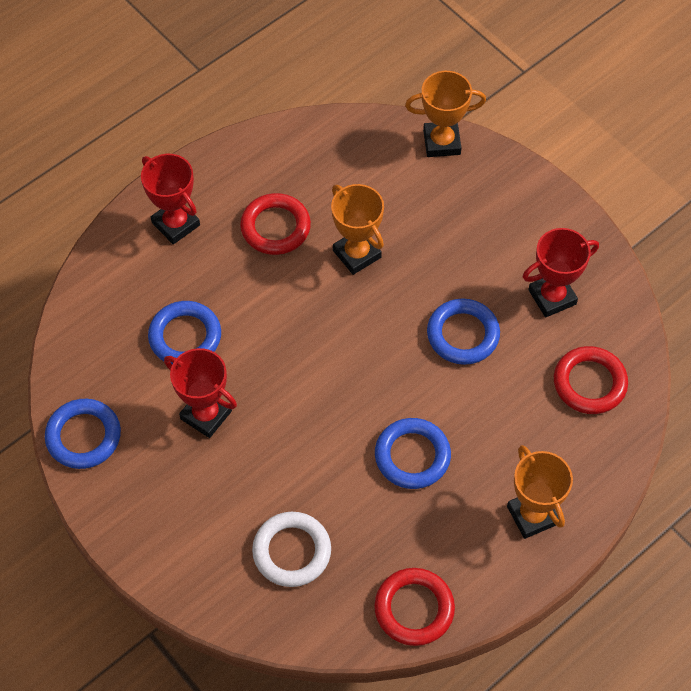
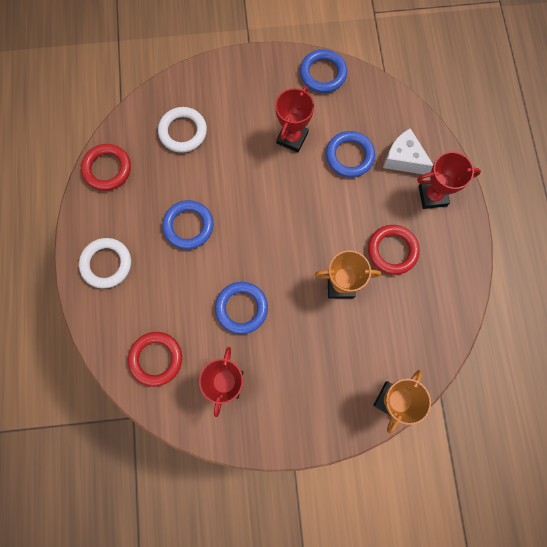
camera: 125 degrees right, 15 degrees up
red trophy [164,348,237,438] -> red trophy turned 45 degrees counterclockwise [275,86,314,153]
orange trophy [507,445,573,539] -> white ring [79,238,131,289]
none -> white cheese [383,128,433,174]

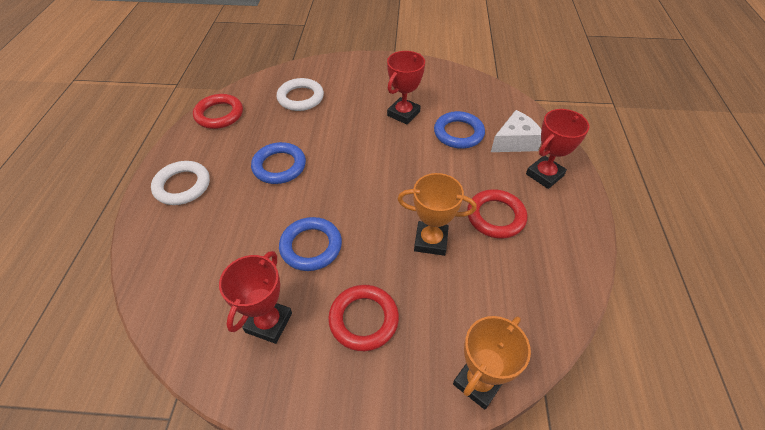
camera: 10 degrees right, 25 degrees down
red ring [128,332,182,387] -> red ring moved to [328,285,399,351]
blue ring [300,49,347,93] -> none
white cheese [383,128,433,174] -> white cheese turned 105 degrees clockwise [491,110,541,152]
red trophy [417,152,481,209] -> red trophy turned 45 degrees counterclockwise [526,109,589,189]

